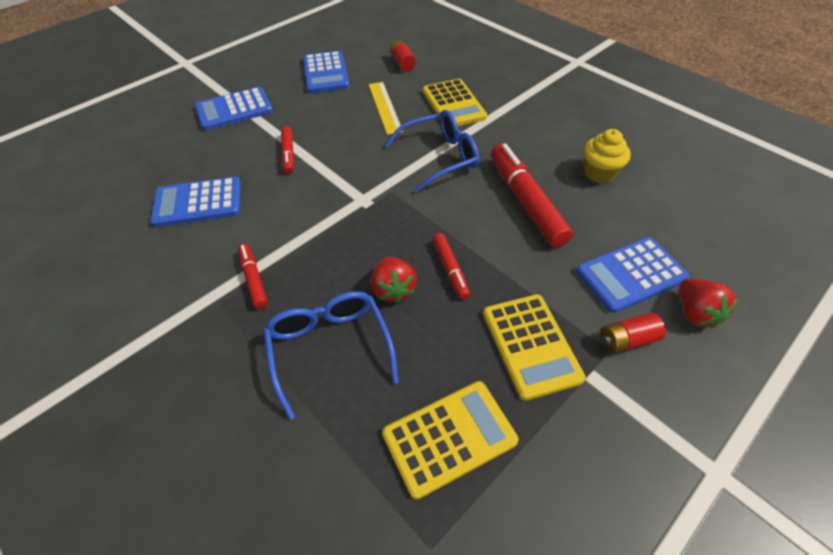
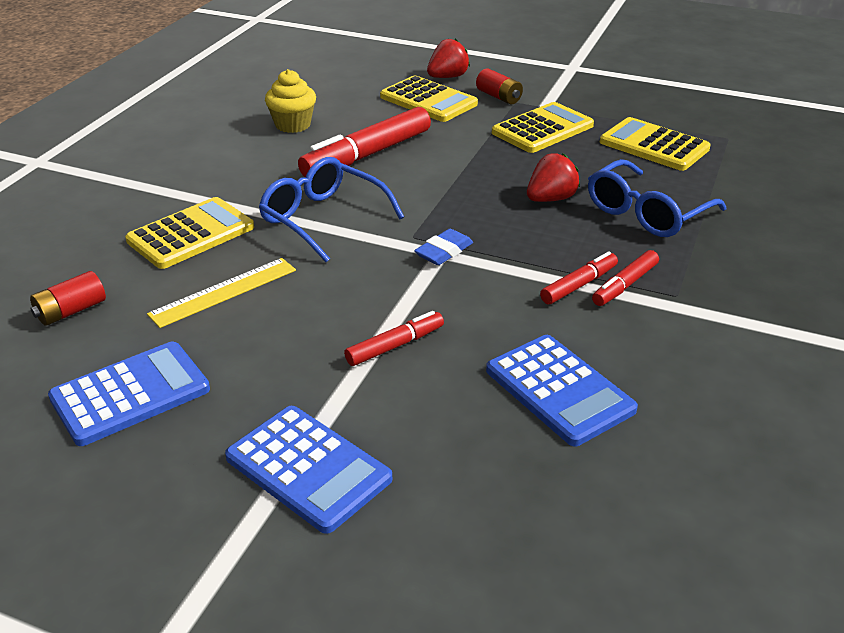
camera: 115 degrees left, 15 degrees down
red marker [433,233,470,300] -> red marker moved to [540,251,618,304]
blue calculator [576,237,689,313] -> yellow calculator [380,76,478,122]
none -> blue eraser [414,229,473,265]

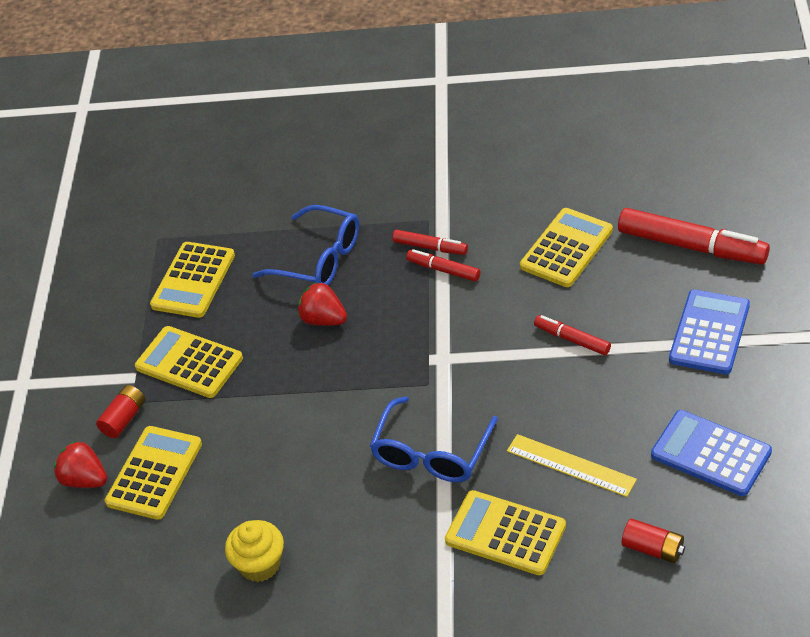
camera: 105 degrees left, 10 degrees up
red marker [298,107,431,177] -> red marker moved to [618,208,770,265]
blue eraser [414,229,473,265] -> none
blue calculator [486,335,638,446] -> yellow calculator [520,208,613,287]

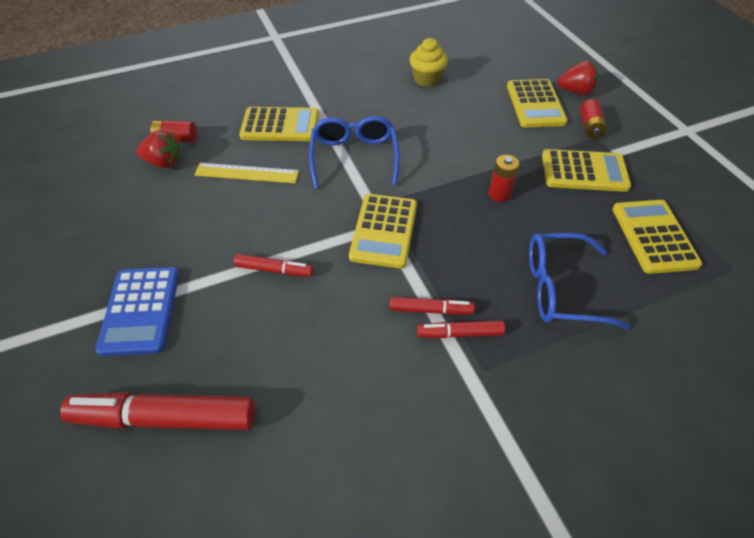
camera: 150 degrees right, 5 degrees up
red strawberry [298,282,347,326] -> red strawberry moved to [136,130,180,168]
yellow calculator [520,208,613,287] -> yellow calculator moved to [349,194,417,269]
blue calculator [651,410,772,496] -> none
none -> red battery [489,155,520,202]

